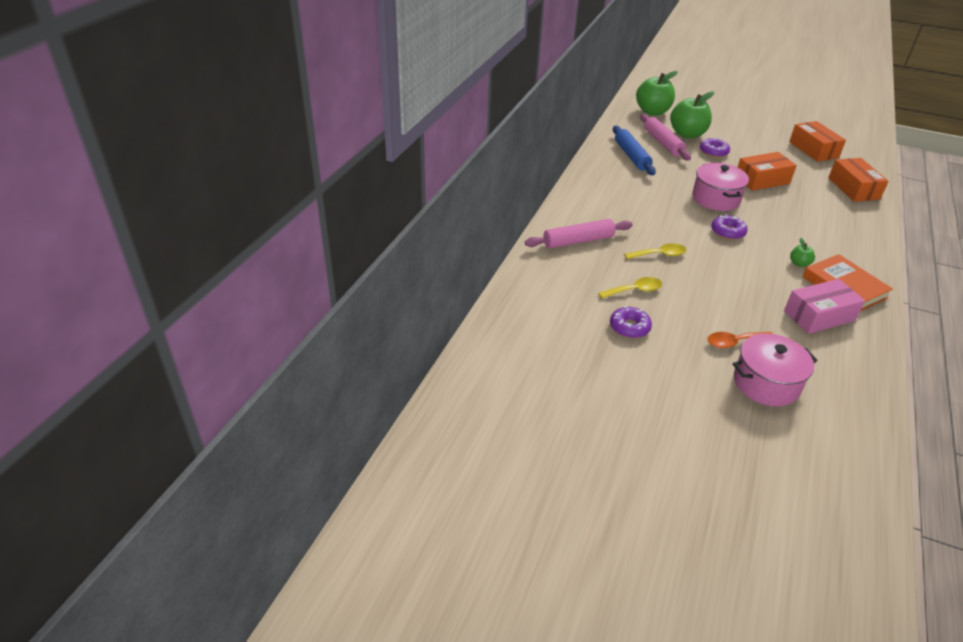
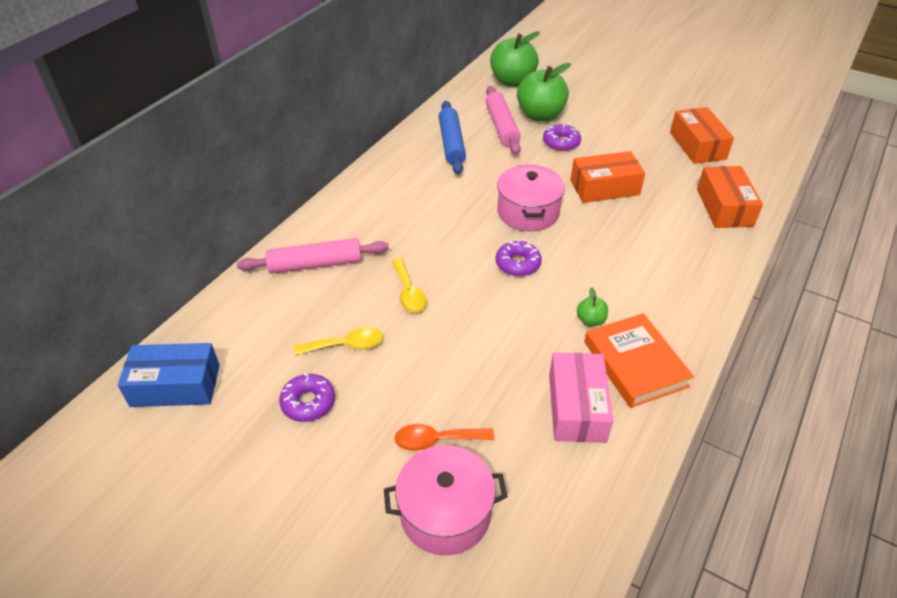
camera: 10 degrees right, 5 degrees up
yellow spoon [624,243,686,259] -> yellow spoon turned 75 degrees clockwise [391,258,427,313]
pink box [784,279,865,334] -> pink box turned 75 degrees counterclockwise [549,353,613,443]
none -> blue box [118,343,220,407]

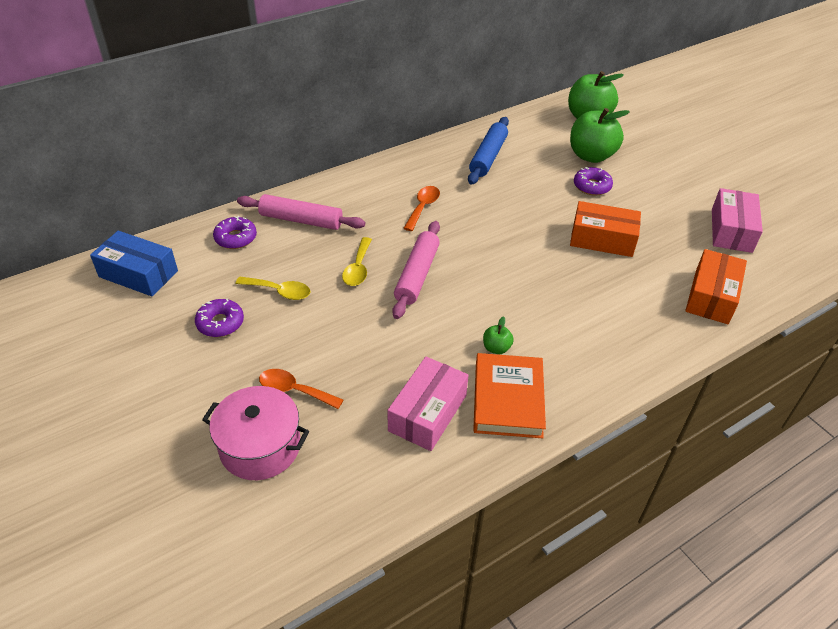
camera: 25 degrees right, 0 degrees up
pink rolling pin [486,86,521,155] -> pink rolling pin moved to [392,221,440,319]
purple donut [496,240,542,276] -> purple donut moved to [213,216,257,249]
pink pot [497,165,565,232] -> none
orange box [670,107,734,164] -> pink box [712,188,763,253]
none -> orange spoon [403,186,440,231]

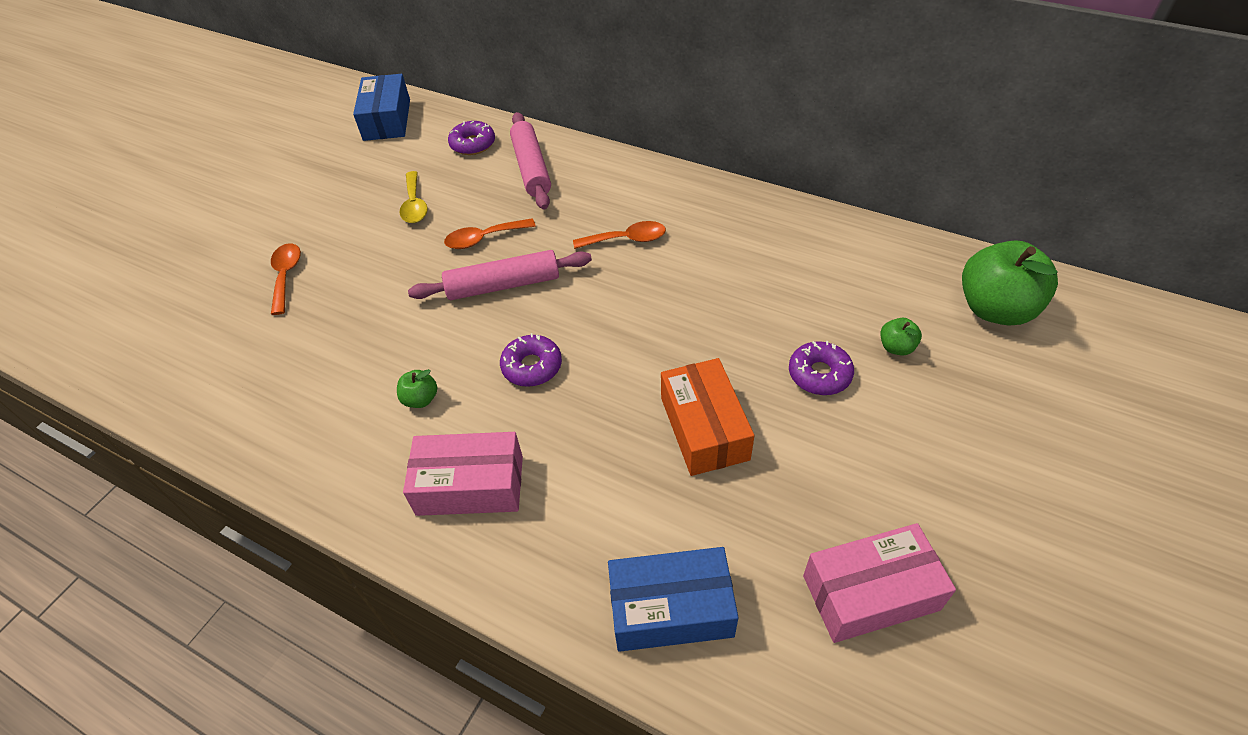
camera: 65 degrees right, 5 degrees up
purple donut [195,299,244,337] -> purple donut moved to [500,333,562,387]
pink pot [202,386,309,480] -> none
yellow spoon [342,237,372,286] -> orange spoon [444,218,536,249]
pink box [387,357,469,451] -> pink box moved to [403,432,523,516]
blue rolling pin [468,117,509,185] -> none
orange book [473,353,546,438] -> none
green apple [570,108,630,163] -> green apple [880,318,922,355], size x0.44
orange box [685,249,747,324] -> blue box [608,547,738,652]

